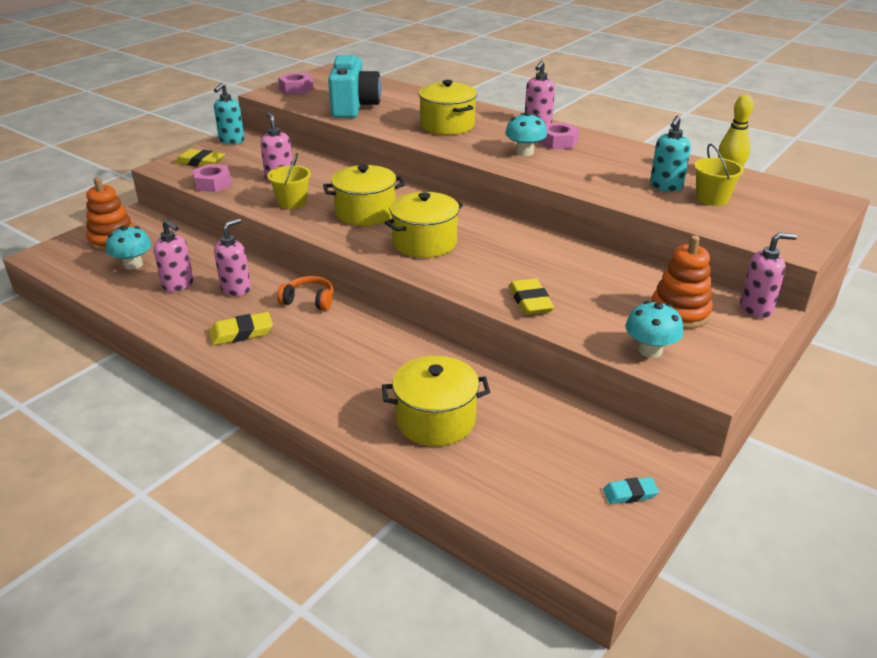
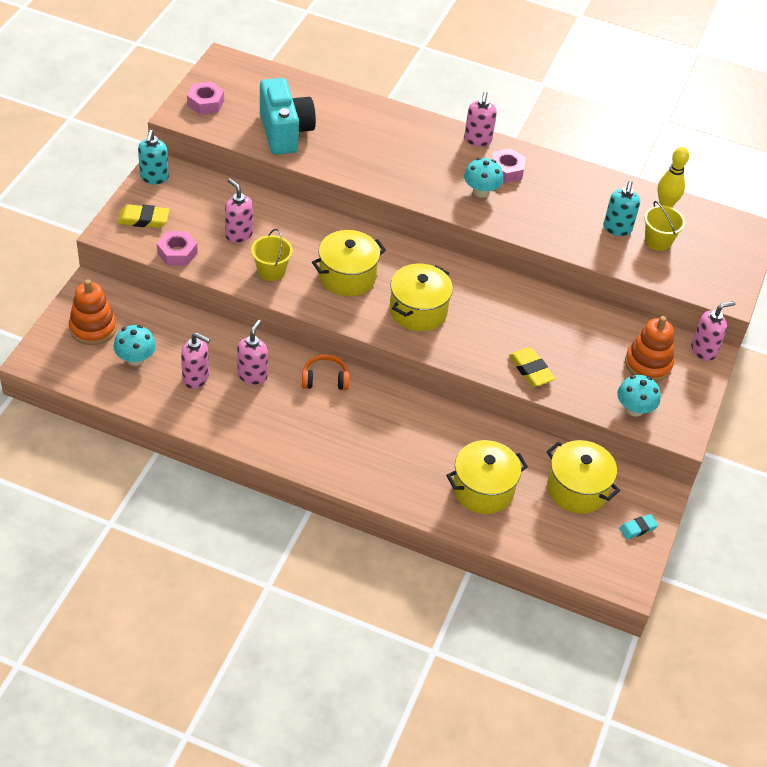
camera: 20 degrees left, 15 degrees up
yellow eraser [209,312,273,345] -> none
yellow pot [418,80,477,135] -> yellow pot moved to [546,440,620,514]

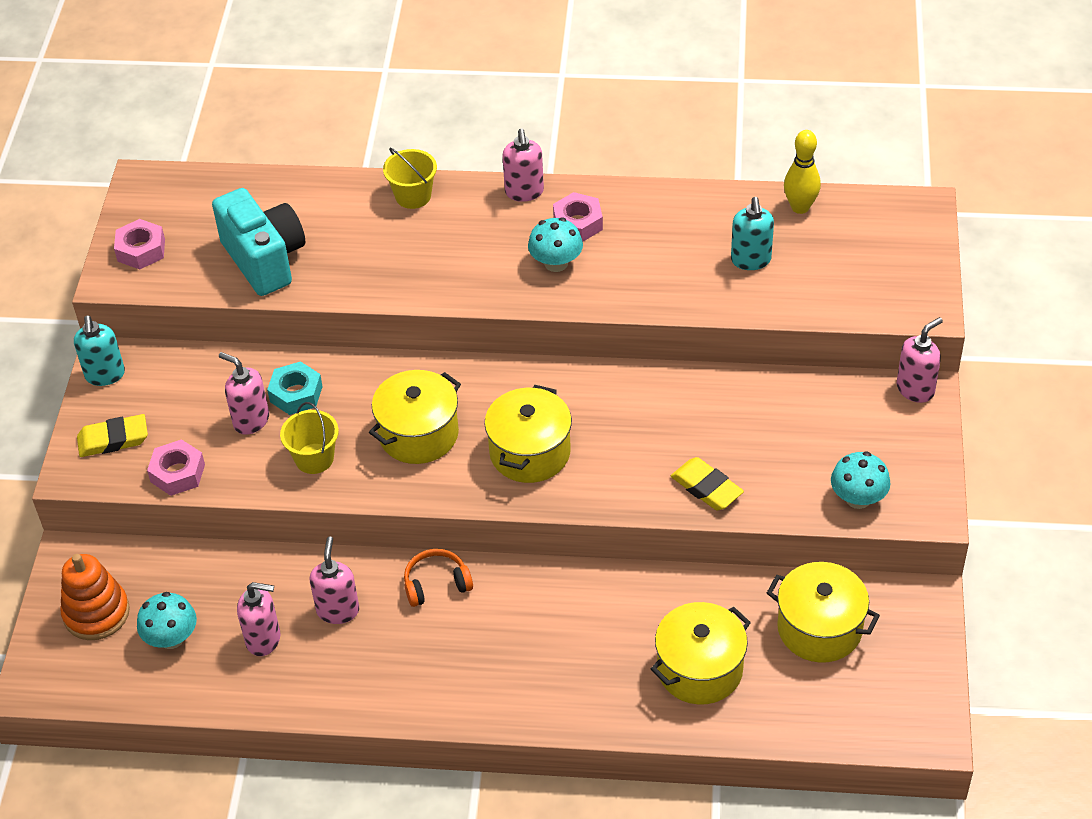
camera: 10 degrees left, 0 degrees up
turquoise eraser [619,514,658,539] -> none
orange stacking toy [625,316,674,382] -> none
yellow bucket [644,201,685,251] -> yellow bucket moved to [383,148,437,209]
none -> turquoise nut [267,361,323,415]

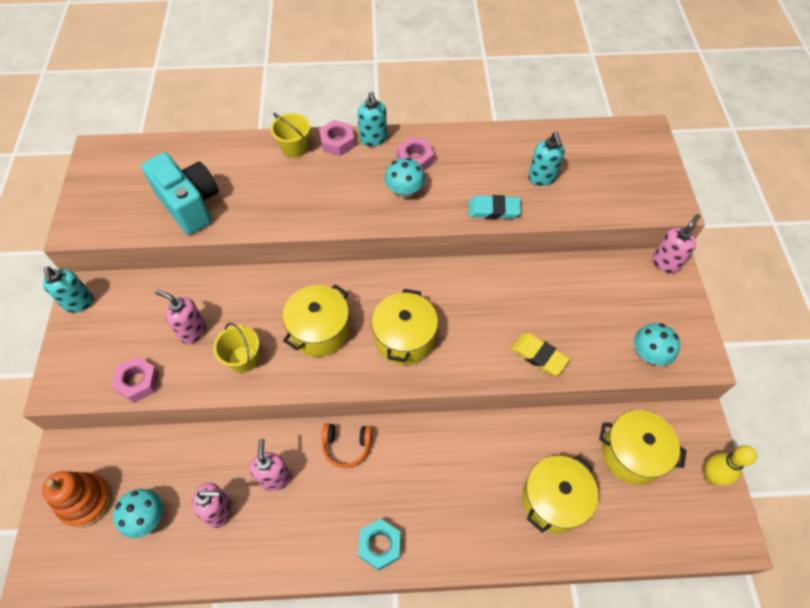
camera: 10 degrees left, 10 degrees up
yellow eraser [77,414,148,457] -> none
pink nut [114,219,165,269] -> pink nut moved to [319,120,355,156]
turquoise nut [267,361,323,415] -> turquoise nut moved to [358,519,401,571]
orange headphones [404,549,473,607] -> orange headphones turned 150 degrees counterclockwise [322,423,372,468]
pink soap dispenser [503,129,544,202] -> turquoise soap dispenser [357,92,387,146]
yellow bowling pin [784,130,821,214] -> yellow bowling pin moved to [704,445,757,486]
none -> turquoise eraser [469,195,521,219]

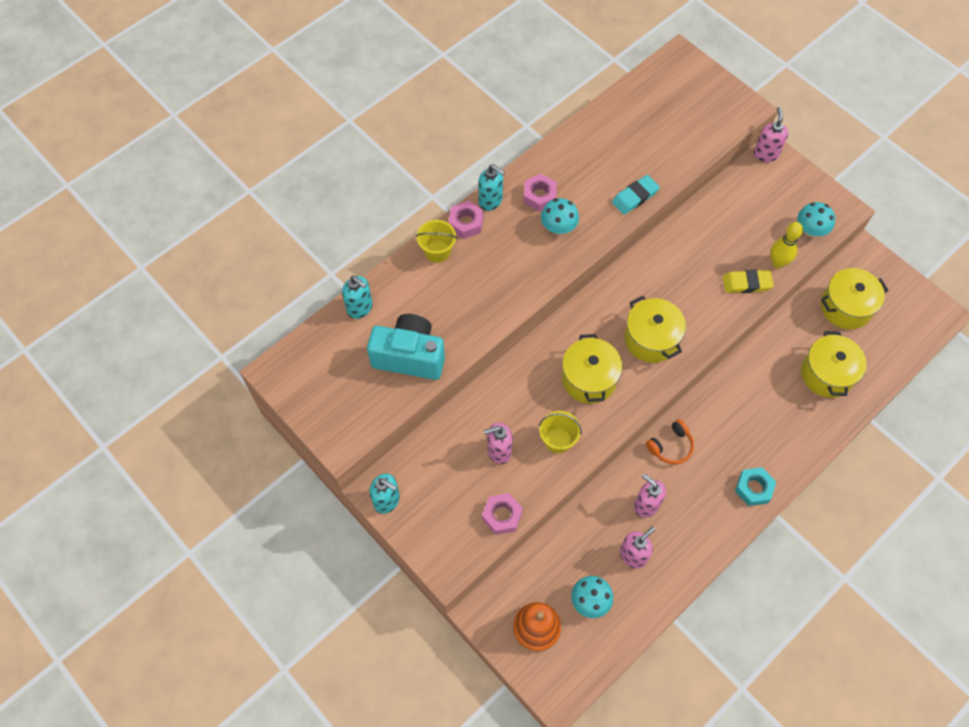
camera: 40 degrees left, 5 degrees up
turquoise soap dispenser [528,132,565,186] -> turquoise soap dispenser moved to [342,276,373,319]
yellow bowling pin [704,445,757,486] -> yellow bowling pin moved to [770,222,803,268]

